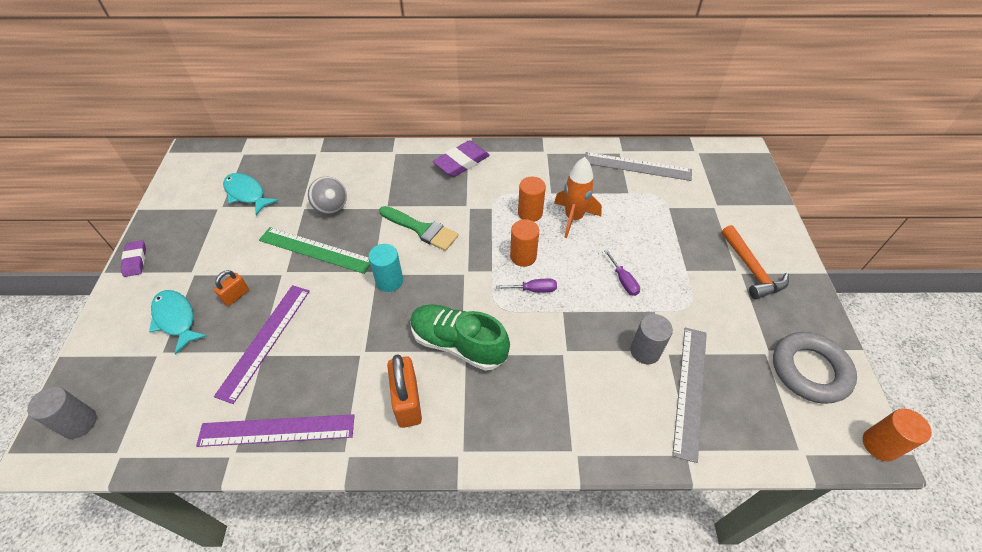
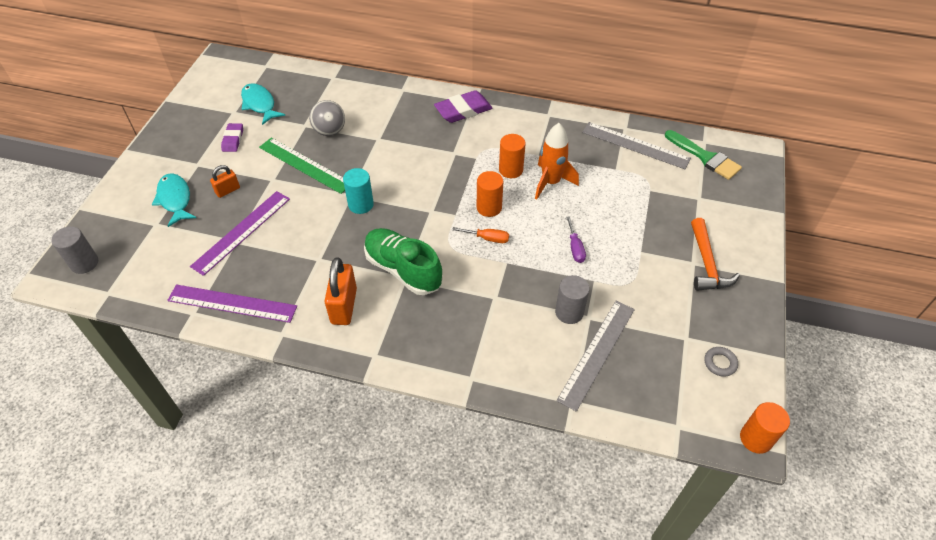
camera: 15 degrees right, 0 degrees up
purple eraser [120,240,146,277] -> purple eraser moved to [221,123,243,152]
green brush [379,206,459,251] -> green brush moved to [665,130,742,180]
purple screwdriver [496,279,557,292] -> orange screwdriver [452,227,509,243]
grey ring [773,332,857,404] -> grey ring [704,347,738,377], size x0.44

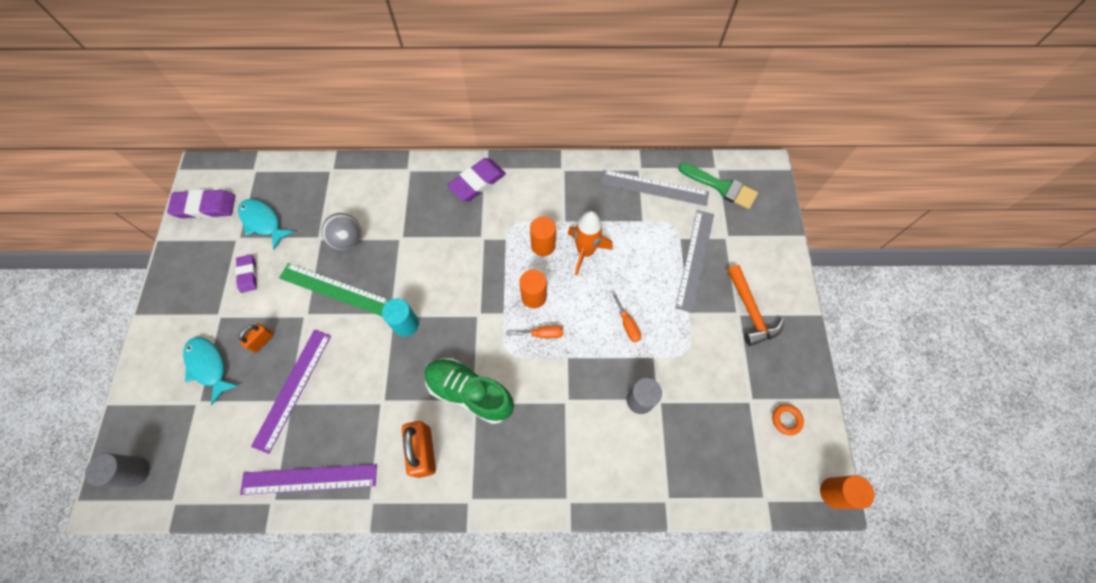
camera: 15 degrees left, 15 degrees up
grey ruler [556,301,635,412] -> grey ruler moved to [675,210,714,313]
purple screwdriver [566,216,586,263] -> orange screwdriver [611,291,641,342]
grey ring [704,347,738,377] -> orange ring [772,404,804,435]
none -> purple eraser [167,189,235,218]

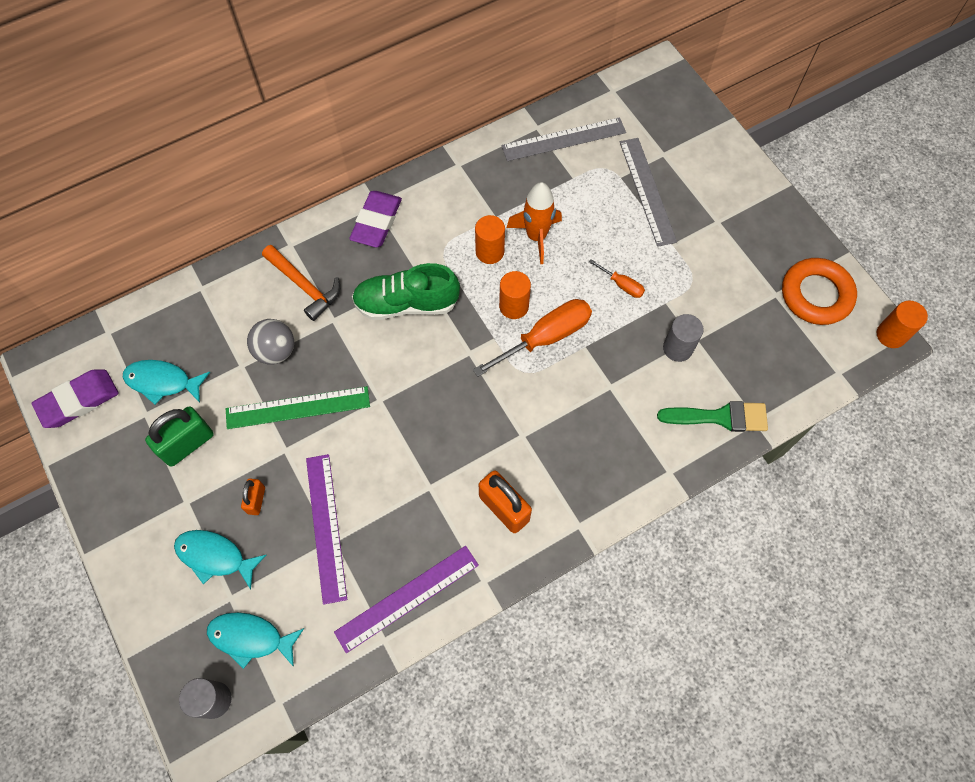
camera: 30 degrees left, 0 degrees up
purple eraser [235,255,257,293] -> green padlock [145,406,214,467]
turquoise cylinder [382,298,419,337] -> none
green shoe [424,358,514,424] -> green shoe moved to [352,263,460,320]
orange screwdriver [506,325,563,338] -> orange screwdriver [473,299,592,377], size x2.03
green brush [678,163,758,209] -> green brush moved to [657,401,768,432]
orange hammer [727,265,784,346] -> orange hammer moved to [262,245,340,321]
orange ring [772,404,804,435] -> orange ring [782,258,857,325], size x2.26
none -> turquoise fish [207,612,304,669]

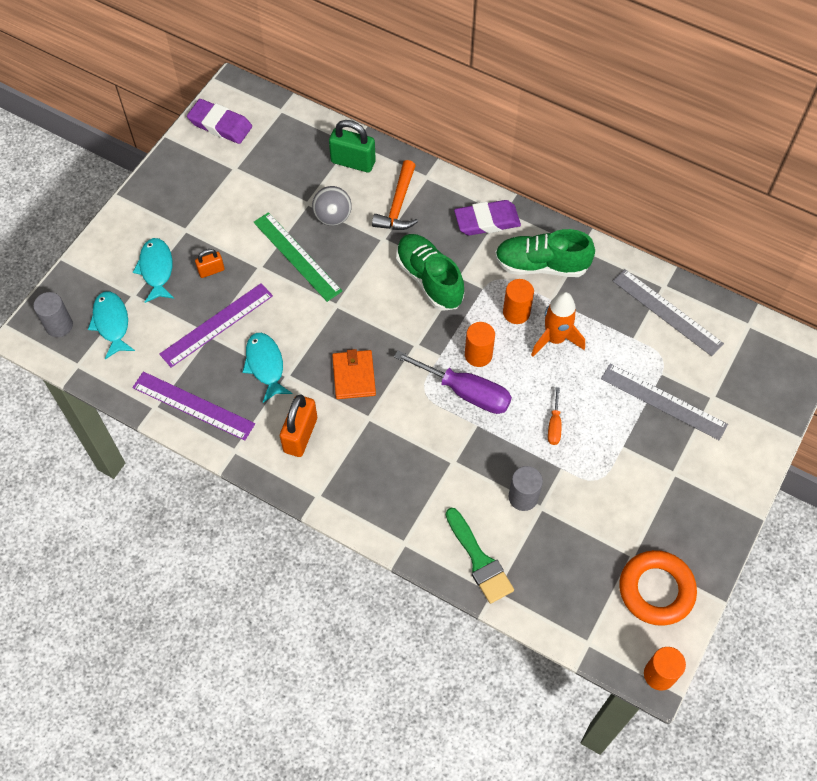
camera: 60 degrees right, 5 degrees down
turquoise fish [123,360,210,405] -> turquoise fish moved to [242,333,293,403]
green padlock [145,406,214,467] -> green padlock moved to [329,120,376,173]
orange screwdriver [473,299,592,377] -> purple screwdriver [394,350,512,414]
grey ruler [620,138,677,247] -> grey ruler turned 75 degrees clockwise [601,363,728,440]
none -> orange wallet [332,349,376,399]
none -> green shoe [495,229,595,277]

